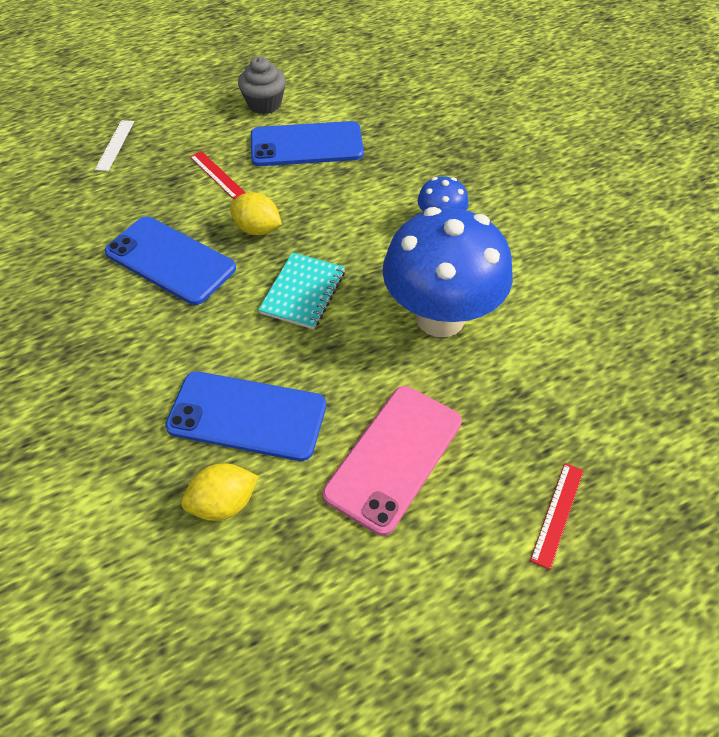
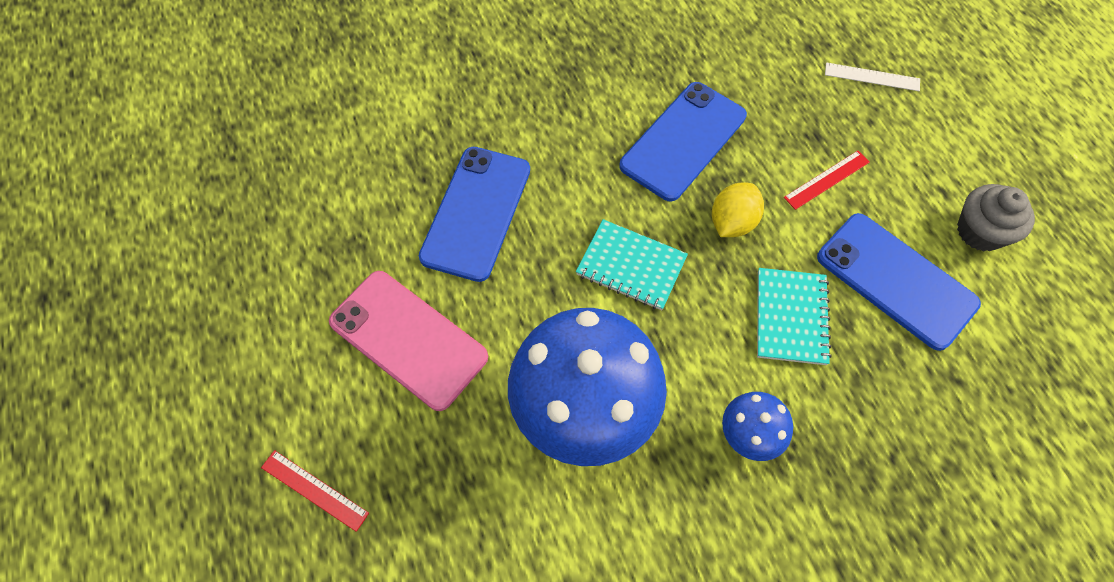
camera: 95 degrees right, 10 degrees up
yellow lemon [181,463,259,521] -> none
blue phone [251,121,364,166] -> blue phone turned 45 degrees counterclockwise [817,213,981,351]
none -> turquoise notebook [757,268,832,365]

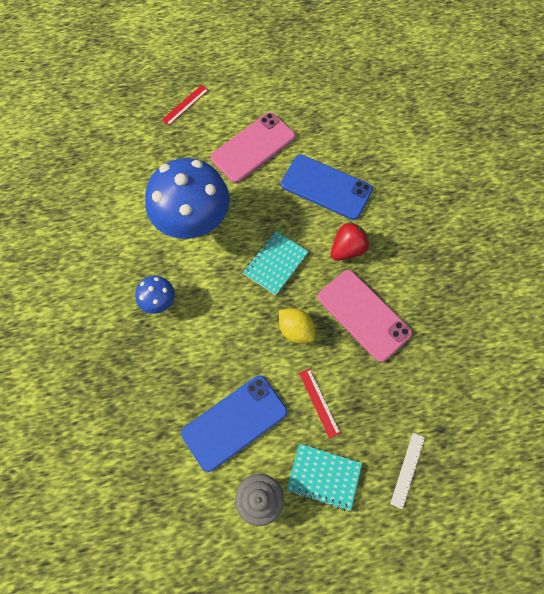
camera: 100 degrees right, 5 degrees up
blue phone [619,82,747,202] -> pink phone [318,270,412,362]
turquoise notebook [757,268,832,365] -> turquoise notebook moved to [287,444,362,511]
none -> red strawberry [331,222,370,261]

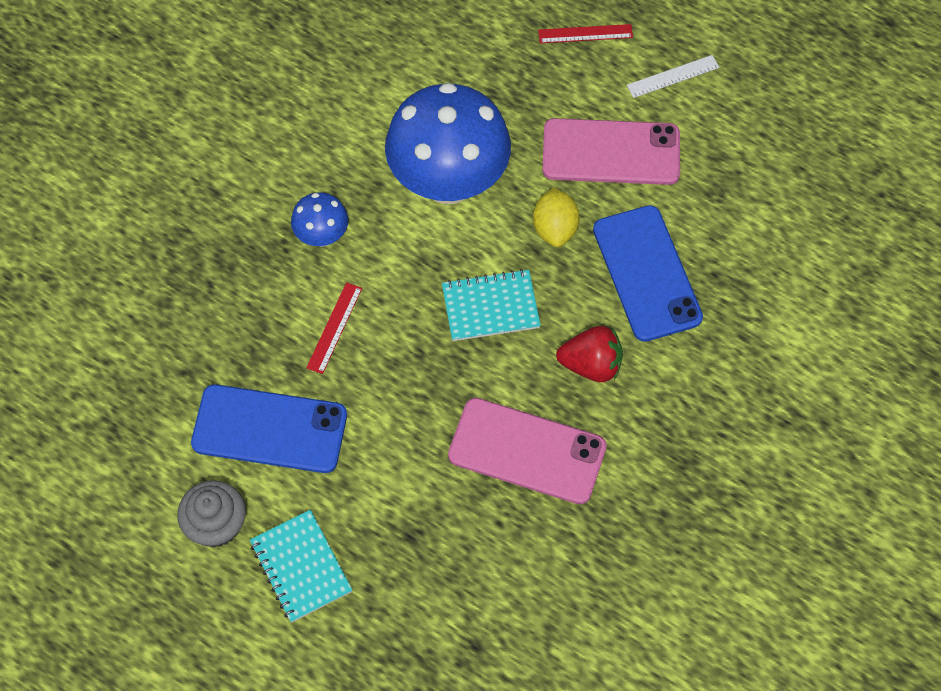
camera: 45 degrees right, 5 degrees down
yellow lemon [279,308,315,343] -> yellow lemon moved to [533,187,580,247]
red ruler [299,368,341,439] -> red ruler moved to [306,282,362,374]
pink phone [318,270,412,362] -> pink phone turned 75 degrees counterclockwise [448,398,607,504]
white ruler [390,433,425,509] -> white ruler moved to [627,55,719,98]

